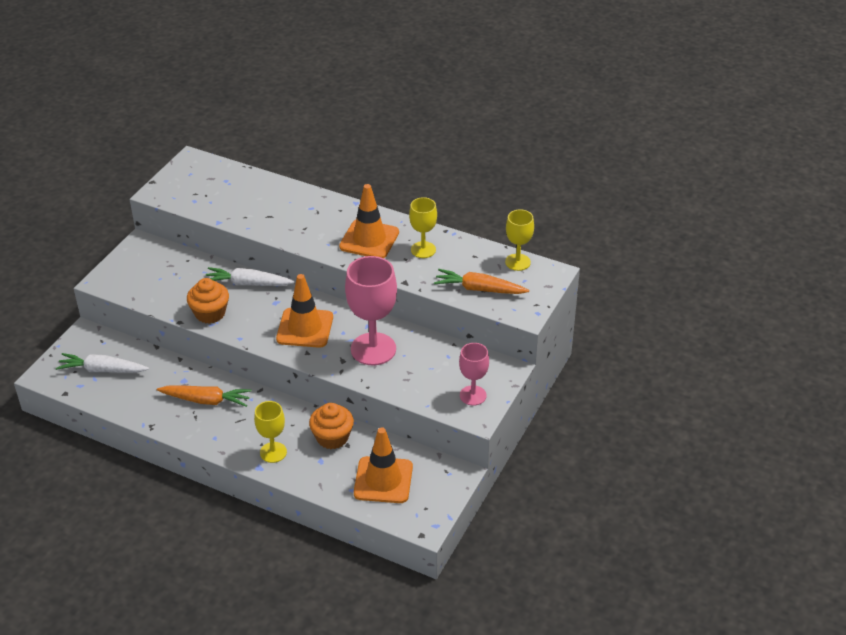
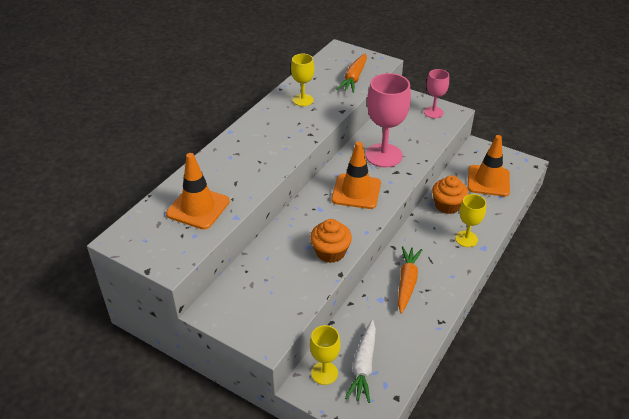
camera: 85 degrees left, 0 degrees up
white carrot [206,267,295,286] -> none
orange traffic cone [339,184,399,258] -> orange traffic cone moved to [166,153,230,230]
yellow goblet [505,209,534,271] -> yellow goblet moved to [310,325,340,385]

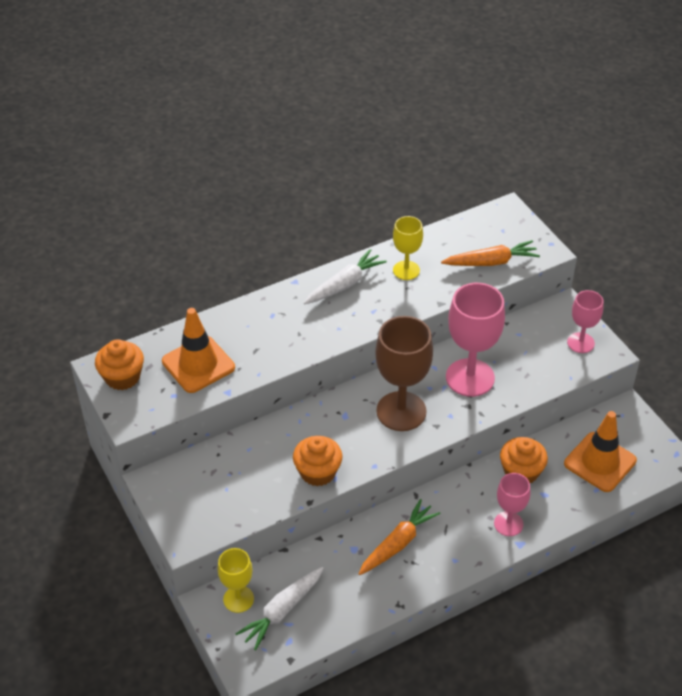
camera: 30 degrees right, 5 degrees up
orange traffic cone [332,142,381,209] -> brown goblet [375,316,433,431]
orange carrot [336,53,367,93] -> orange carrot turned 150 degrees counterclockwise [441,240,540,266]
yellow goblet [455,194,486,247] -> pink goblet [494,473,530,536]
none -> orange cupcake [95,339,144,390]
none -> white carrot [304,249,387,304]

